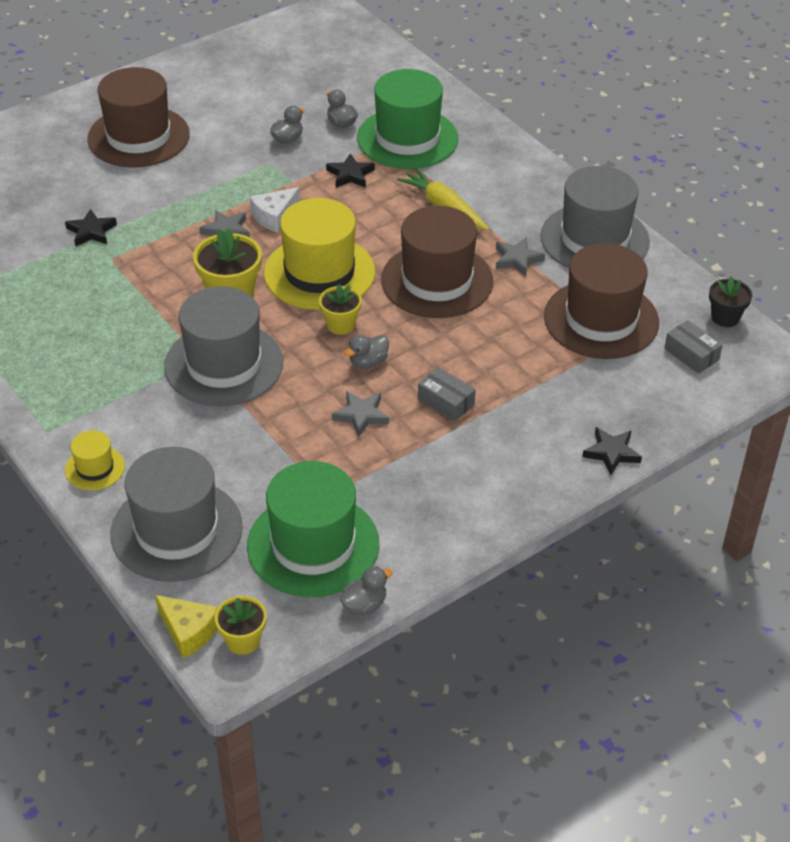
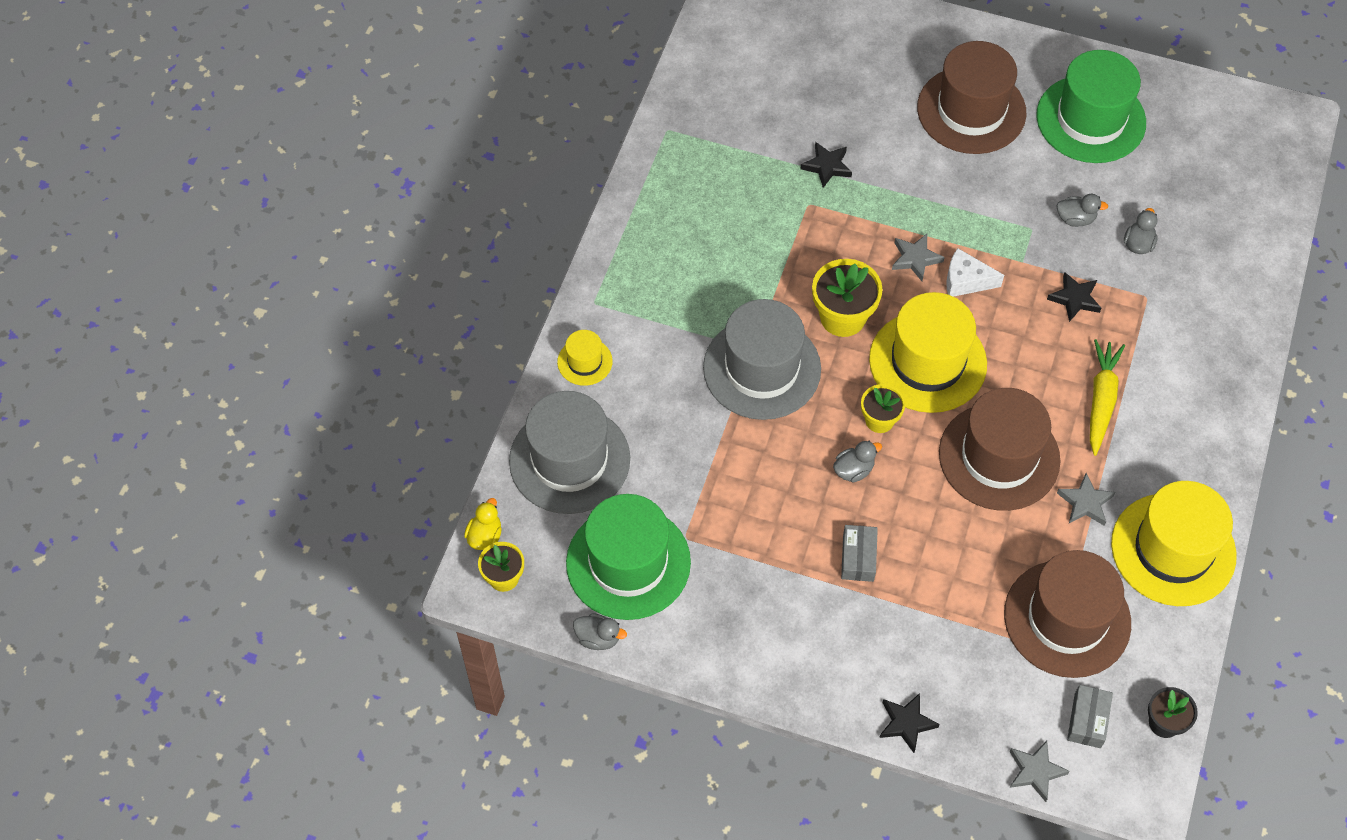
camera: 55 degrees right, 15 degrees up
yellow cheese [155,595,218,658] -> yellow duck [464,498,502,550]
grey star [332,391,389,437] -> grey star moved to [1009,741,1070,802]
grey duck [345,335,389,369] -> grey duck turned 135 degrees clockwise [833,441,882,483]
green hat [357,69,459,169] -> green hat moved to [1036,50,1146,163]
grey hat [540,166,650,268] -> yellow hat [1111,481,1237,606]

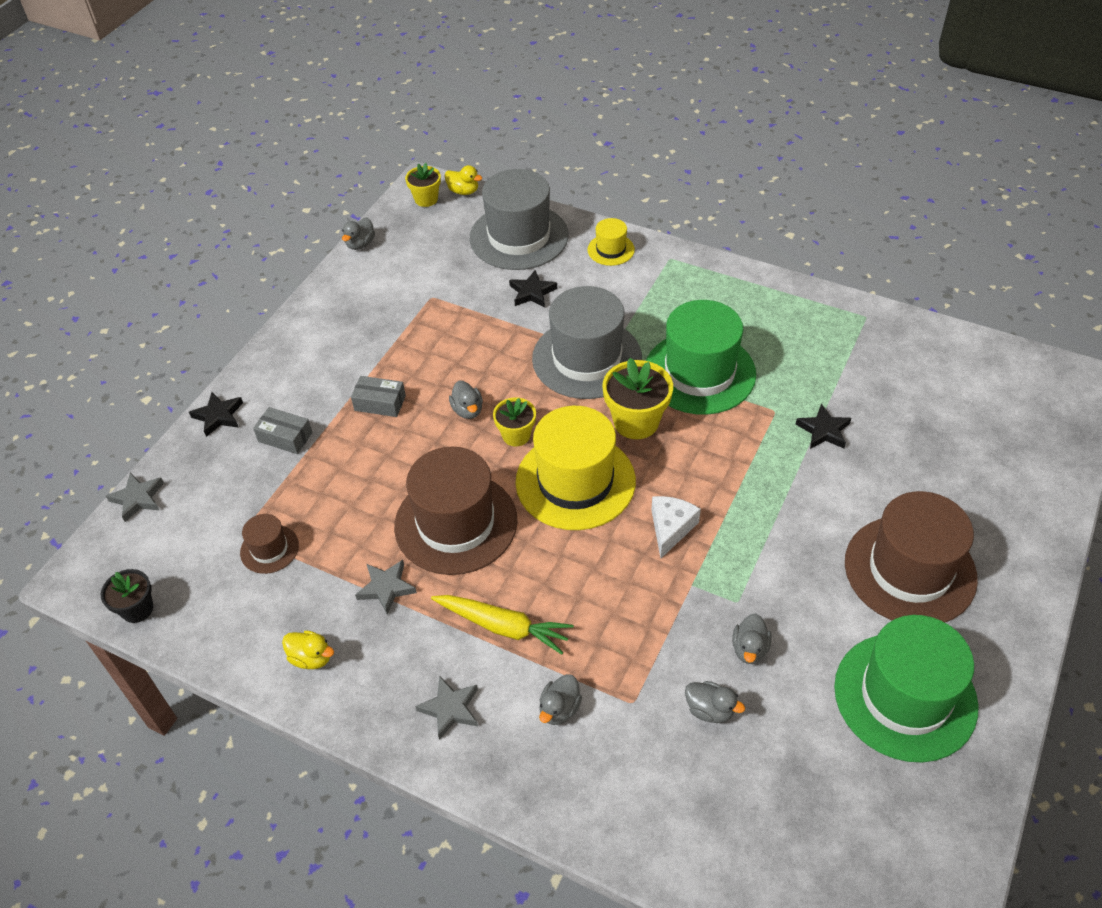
camera: 100 degrees right, 10 degrees down
green hat [566,494,691,620] -> green hat moved to [646,300,756,415]
grey star [892,234,945,281] -> grey star moved to [415,676,478,740]
brown hat [1004,550,1131,678] -> brown hat [240,514,299,574], size x0.47
black star [1047,272,1101,322] -> black star moved to [509,270,557,308]
grey box [1067,685,1113,748] -> grey box moved to [253,407,313,454]
yellow hat [1111,481,1237,606] -> yellow duck [282,630,334,669]
none -> grey duck [539,674,582,725]

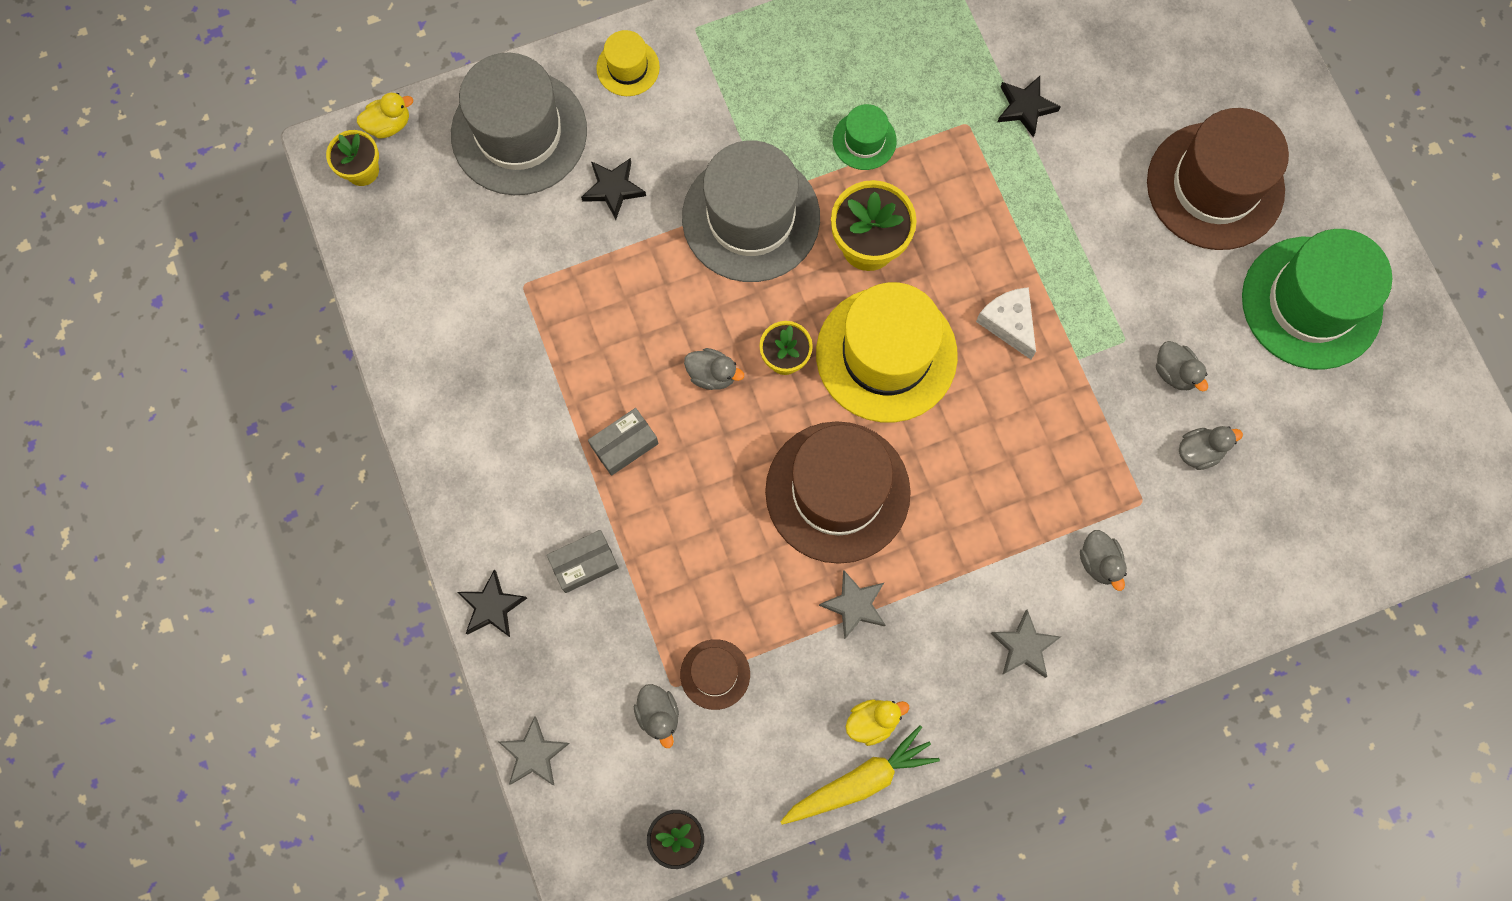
camera: 50 degrees left, 25 degrees up
grey duck [342,218,375,250] -> grey duck moved to [634,684,679,748]
yellow carrot [431,595,573,655] -> yellow carrot moved to [780,725,940,825]
green hat [646,300,756,415] -> green hat [833,104,897,170], size x0.47

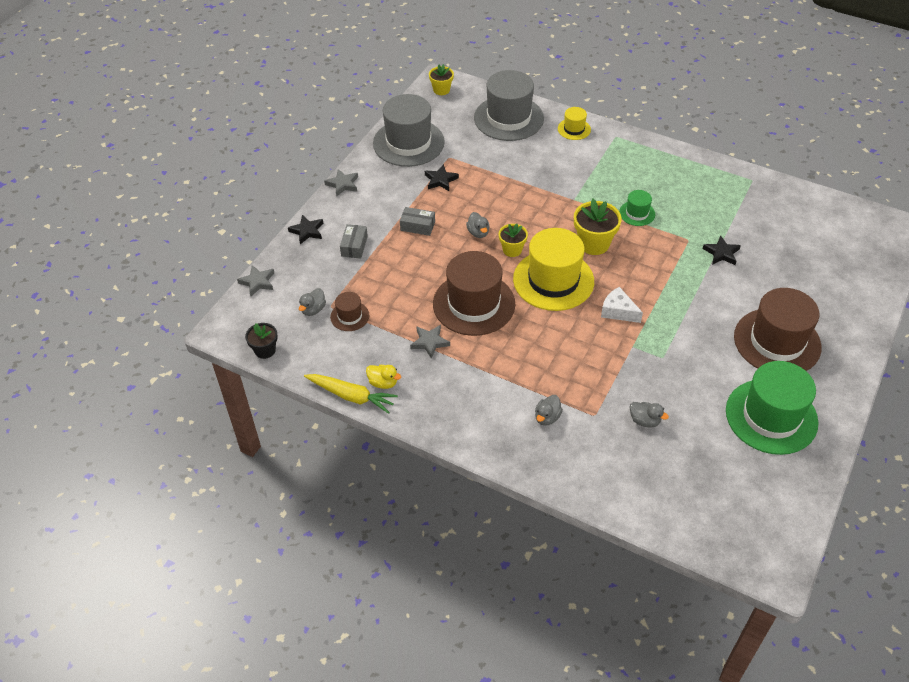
camera: 50 degrees right, 25 degrees down
yellow duck [357,93,413,139] -> none
grey box [547,530,619,593] -> grey box turned 75 degrees clockwise [340,224,368,259]
black star [581,158,646,220] -> black star moved to [425,164,459,191]
grey hat [682,140,820,282] -> grey hat moved to [373,94,445,167]
white cheese [976,287,1036,359] -> white cheese turned 75 degrees counterclockwise [601,287,643,323]
grey star [990,609,1061,678] -> grey star moved to [324,169,358,197]
grey duck [1156,341,1208,391] -> none

